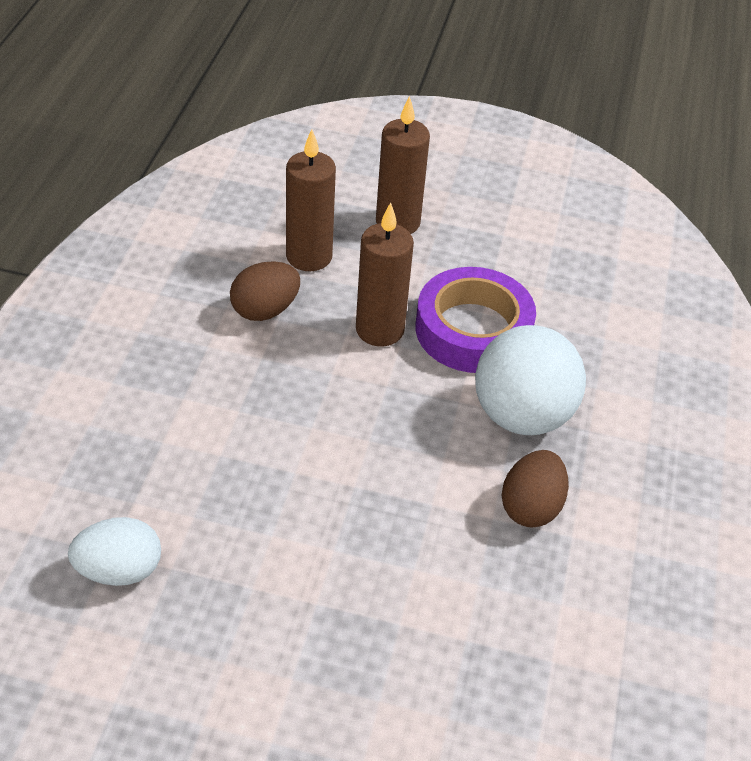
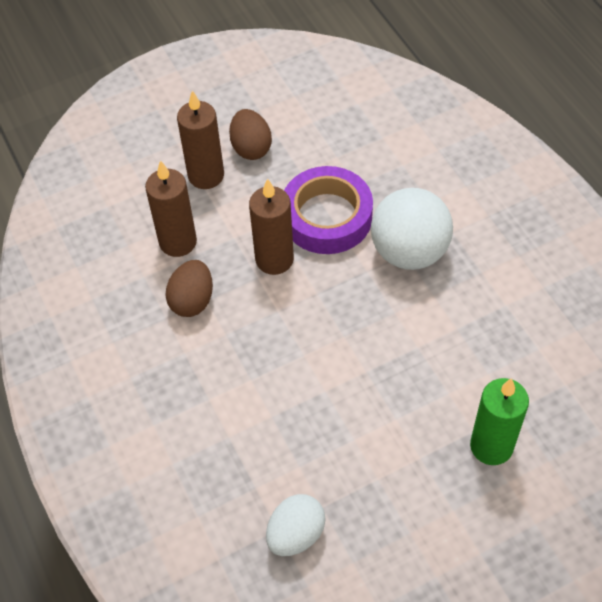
camera: 35 degrees left, 10 degrees up
brown egg [502,450,569,528] -> brown egg moved to [229,109,272,160]
none -> green candle [470,378,529,465]

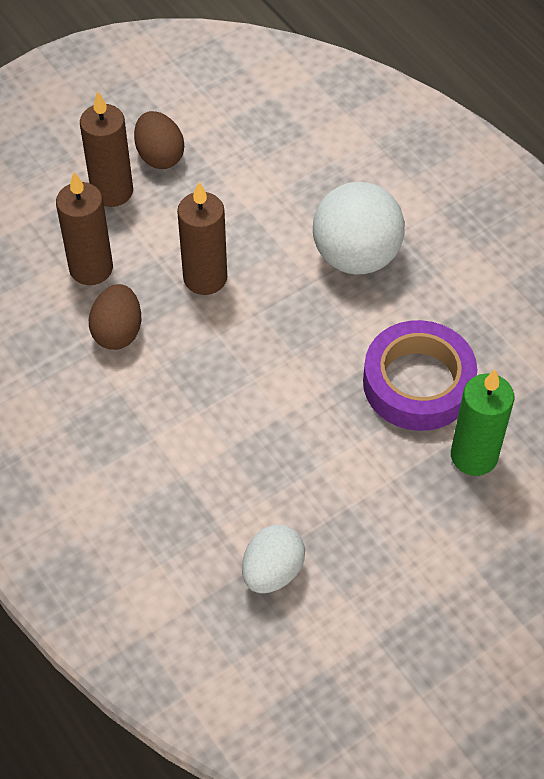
camera: 10 degrees left, 0 degrees up
purple tape [284,166,373,254] -> purple tape moved to [363,320,477,431]

